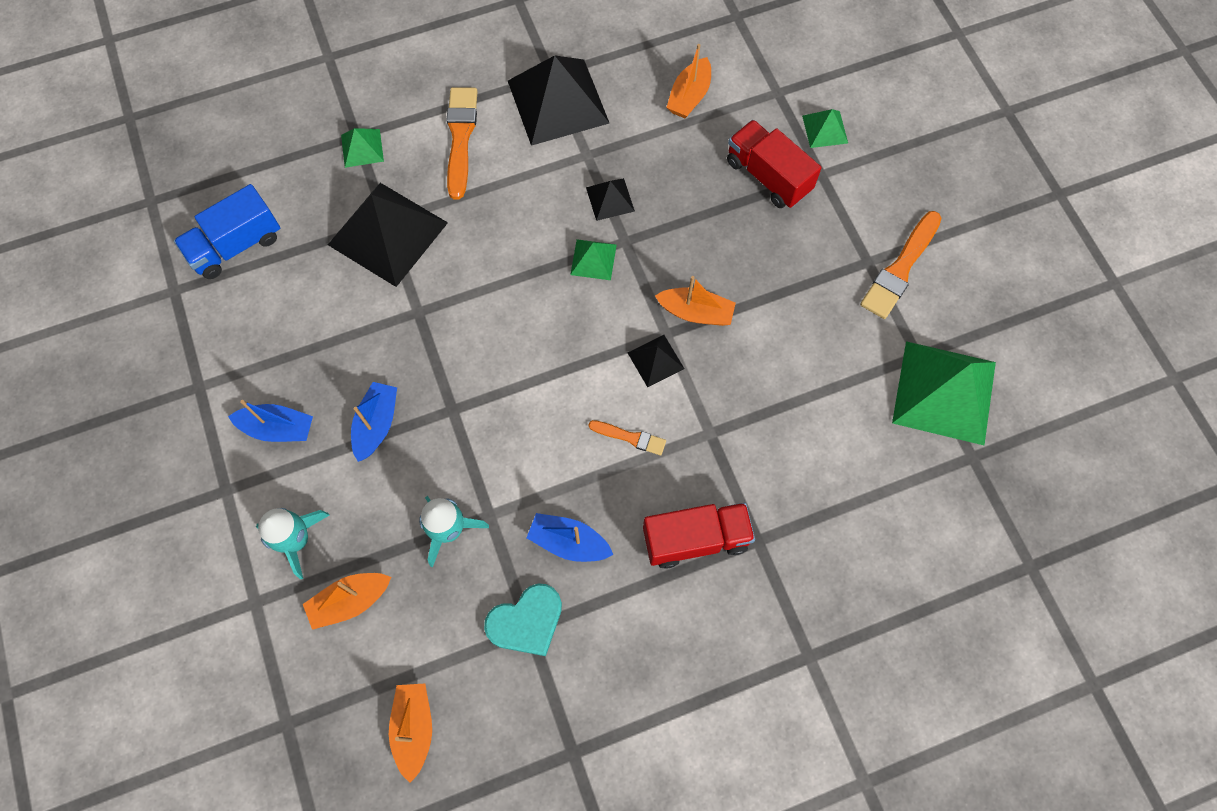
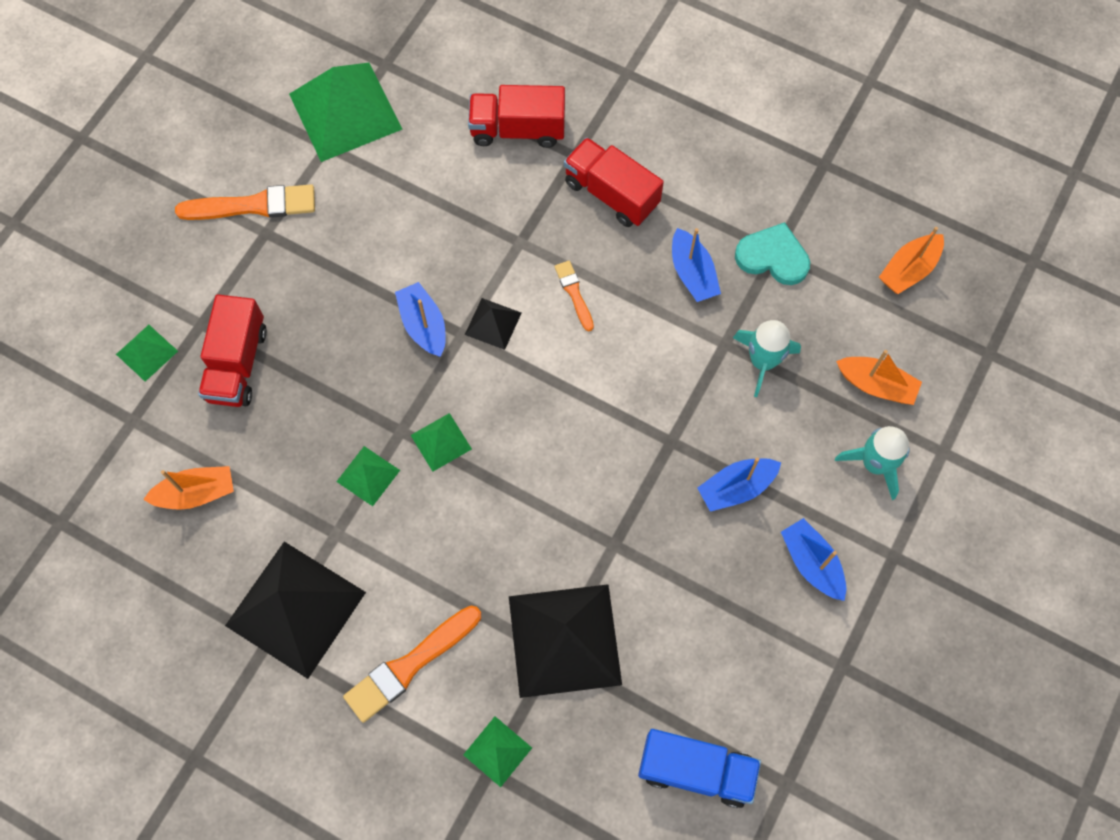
camera: 130 degrees left, 0 degrees up
black pyramid [586,178,635,221] -> green pyramid [336,446,400,506]
orange boat [655,276,736,326] -> blue boat [395,282,446,357]
none -> red truck [468,85,565,148]

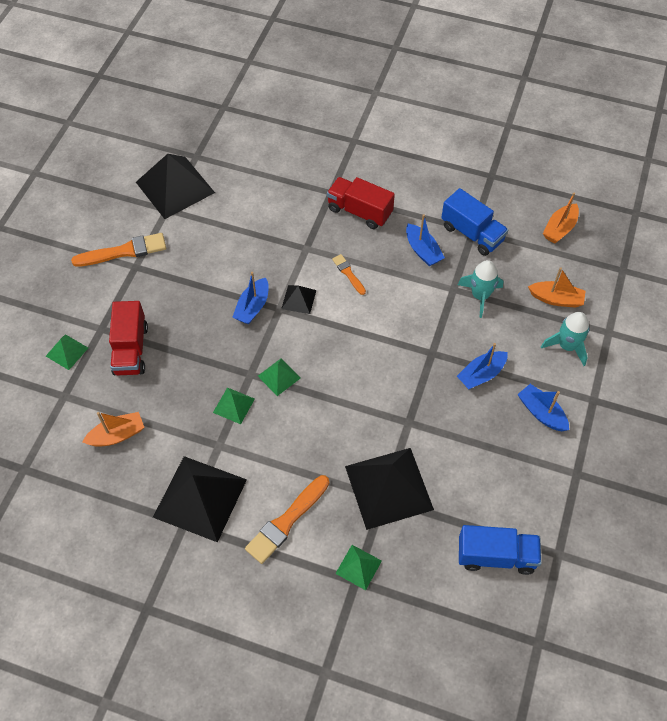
camera: 10 degrees left, 10 degrees down
green pyramid [289,63,402,162] -> black pyramid [136,154,215,219]
blue boat [395,282,446,357] -> blue boat turned 120 degrees counterclockwise [232,272,269,325]
red truck [468,85,565,148] -> none
turquoise heart [735,222,810,285] -> blue truck [441,188,508,256]

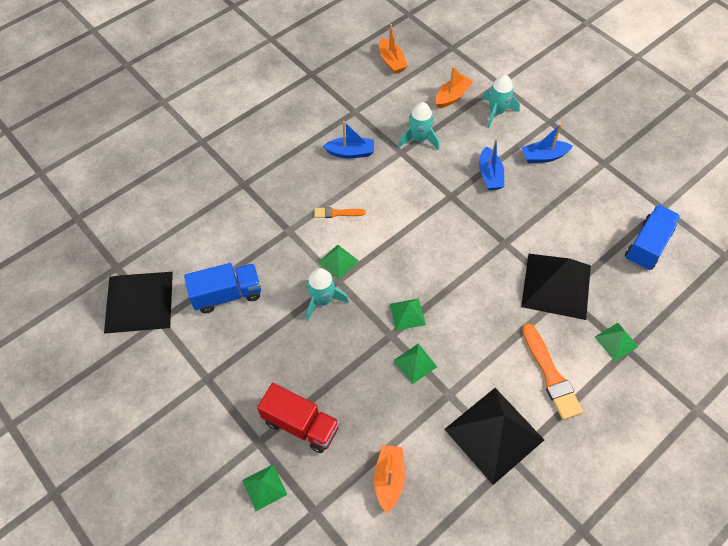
camera: 60 degrees left, 0 degrees up
orange brush [71,233,166,267] -> none
blue boat [232,272,269,325] -> turquoise rocket [306,268,349,321]
black pyramid [281,285,316,314] -> green pyramid [318,245,359,279]
red truck [327,177,395,229] -> none
blue truck [441,188,508,256] -> blue truck moved to [184,263,261,313]

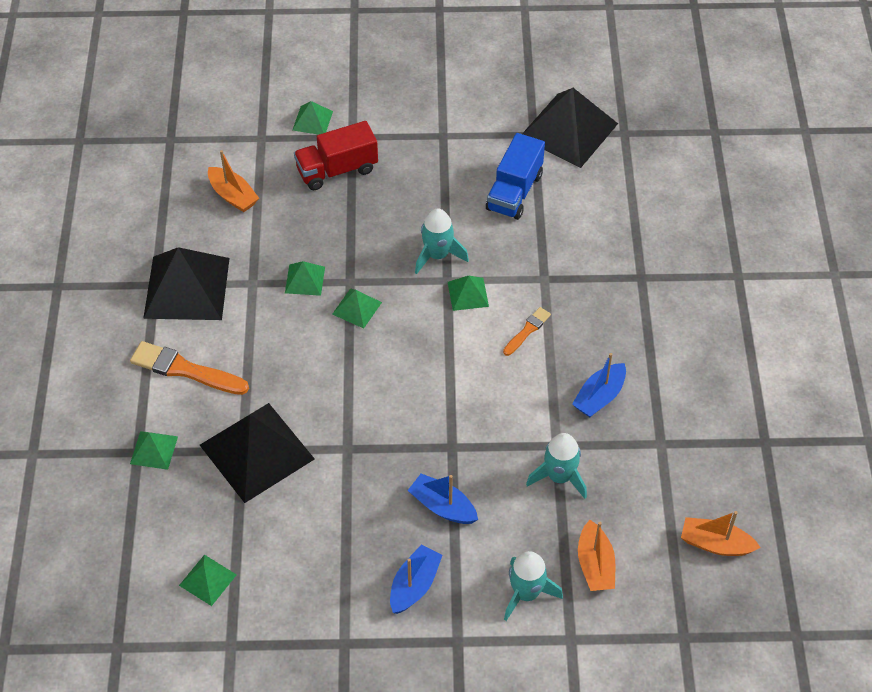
camera: 130 degrees right, 5 degrees down
blue truck [625,205,680,270] -> green pyramid [179,555,237,606]

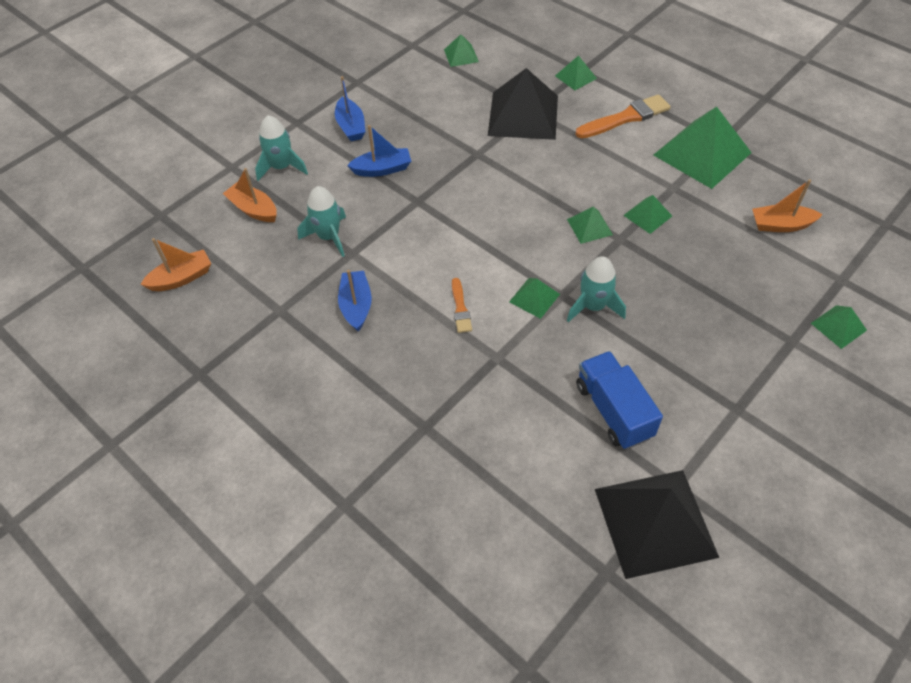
camera: 135 degrees right, 0 degrees up
black pyramid [143,247,230,320] -> green pyramid [654,106,752,189]
red truck [294,121,378,190] -> none

